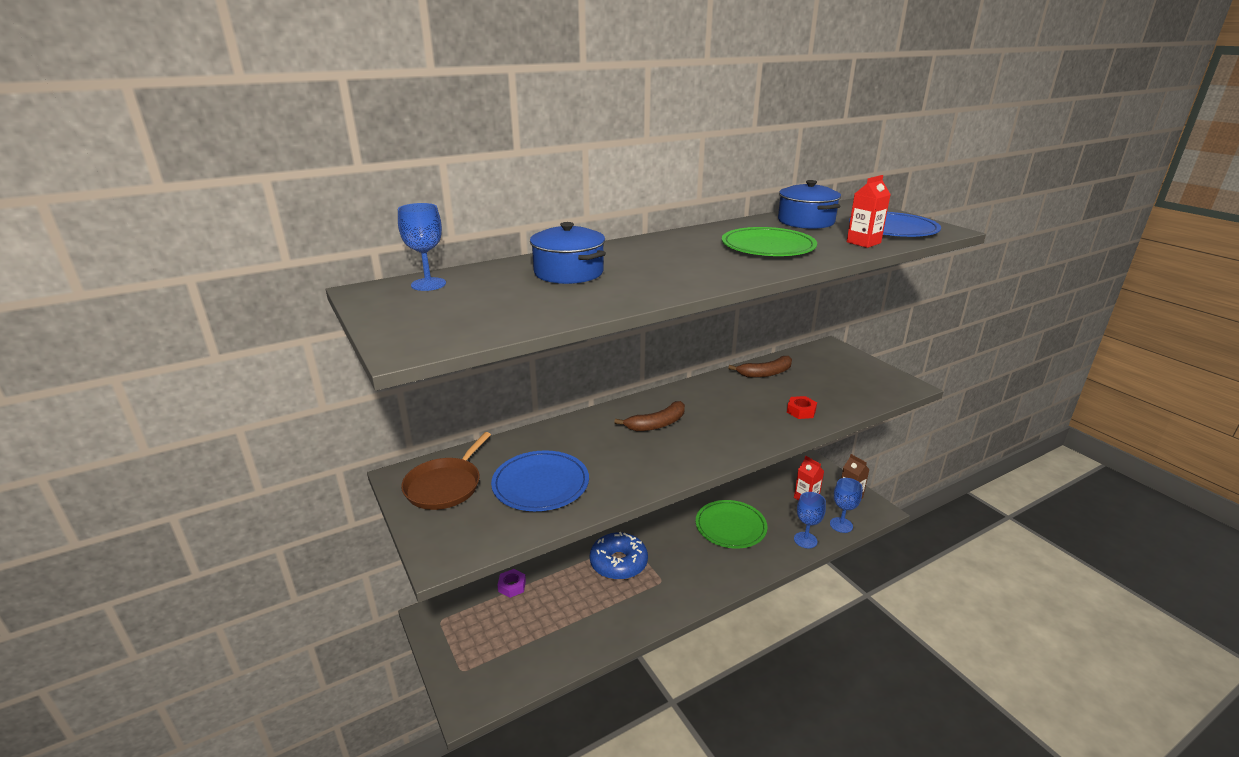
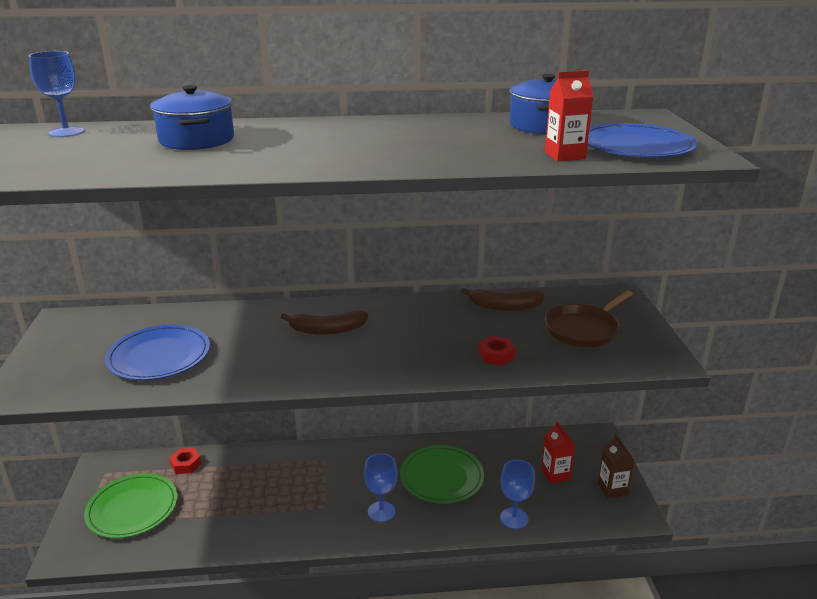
camera: 25 degrees right, 0 degrees up
brown pan [401,432,491,510] -> brown pan moved to [545,291,633,347]
purple nut [498,569,526,598] -> red nut [169,448,201,474]
blue donut [590,532,648,580] -> none
green plate [722,227,817,256] -> green plate moved to [84,473,178,539]
blue goblet [830,478,862,533] -> blue goblet moved to [364,453,398,522]

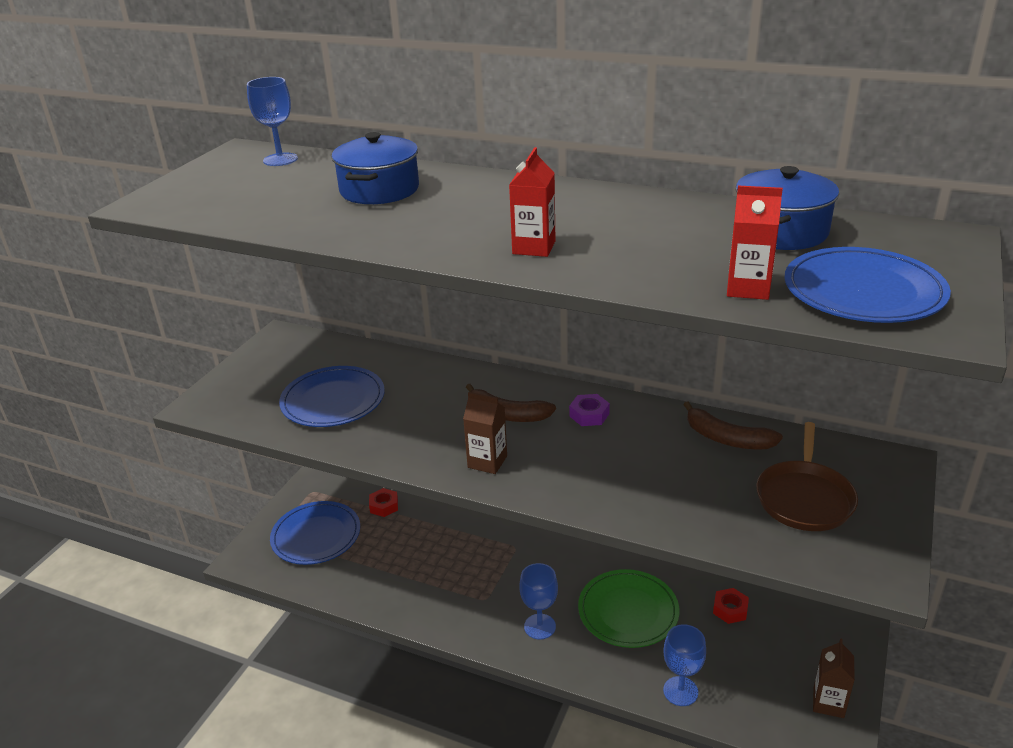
camera: 30 degrees right, 5 degrees up
green plate [84,473,178,539] -> blue plate [270,501,360,565]
red nut [479,336,516,366] -> red nut moved to [713,588,749,624]
red carton [541,421,575,484] -> red carton moved to [509,147,556,257]
brown pan [545,291,633,347] -> brown pan turned 60 degrees counterclockwise [756,422,858,531]
none -> brown carton [463,392,507,474]
none -> purple nut [569,394,610,426]

